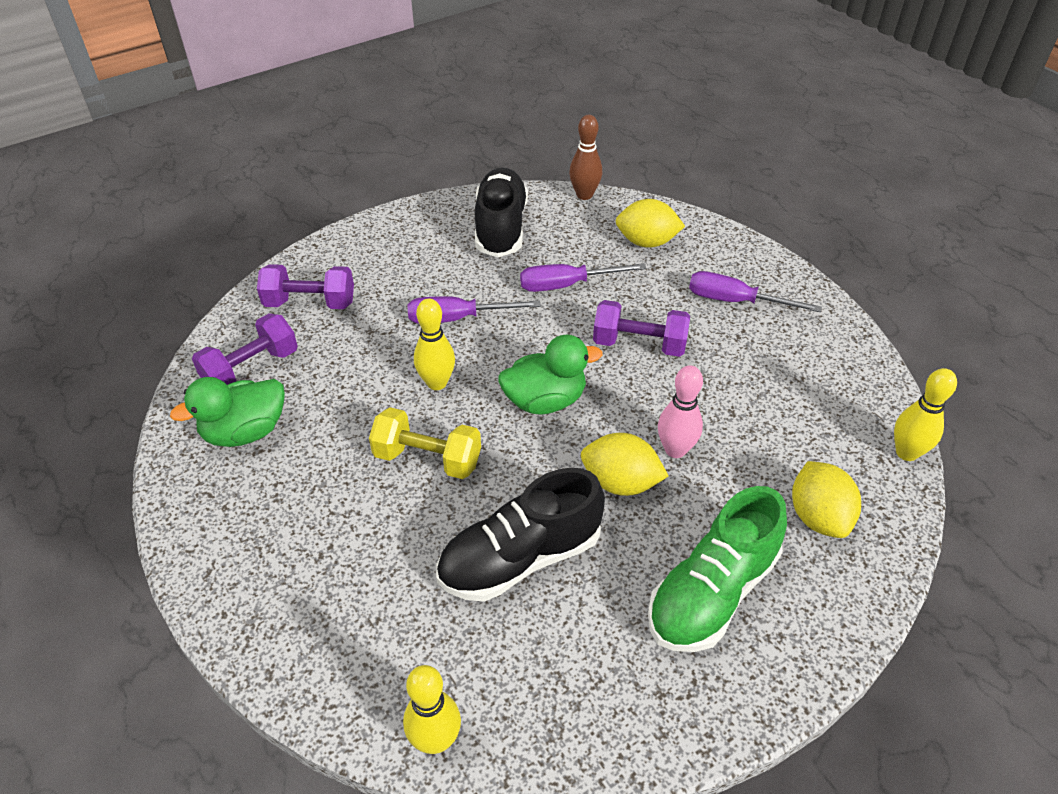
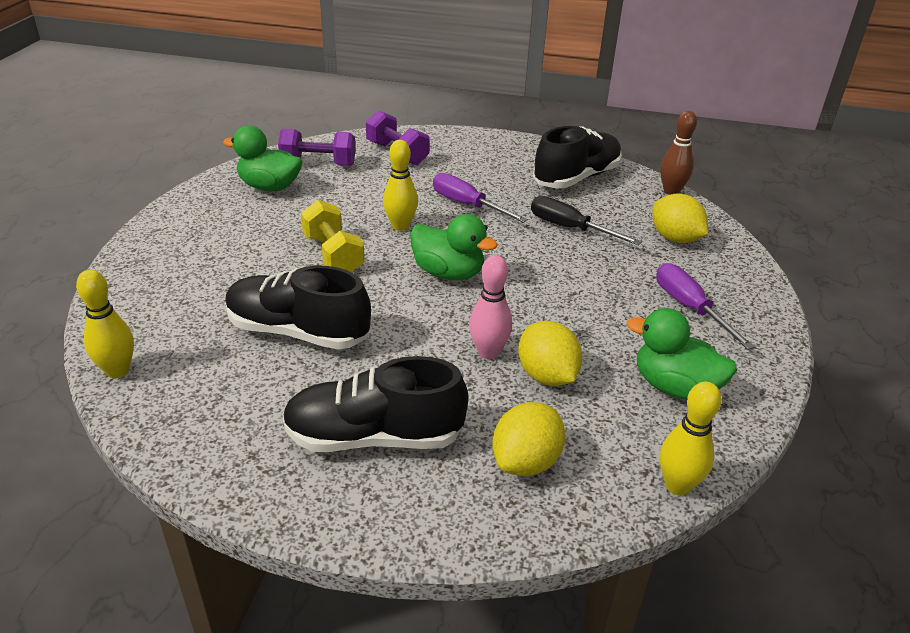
camera: 45 degrees right, 10 degrees down
purple screwdriver [520,263,646,292] -> black screwdriver [531,196,642,246]
yellow lemon [581,433,668,496] -> yellow lemon moved to [518,321,583,386]
purple dumbbell [593,300,690,357] -> none
green shoe [648,486,787,652] -> black shoe [282,356,468,452]
none -> green duck [627,308,737,400]

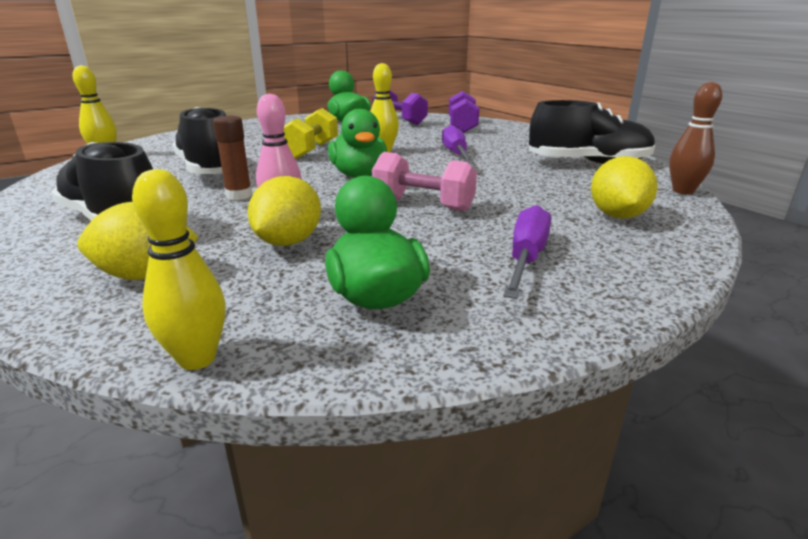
camera: 45 degrees right, 10 degrees down
black screwdriver [531,196,642,246] -> none
none -> brown glue stick [213,116,252,200]
none -> pink dumbbell [372,152,477,212]

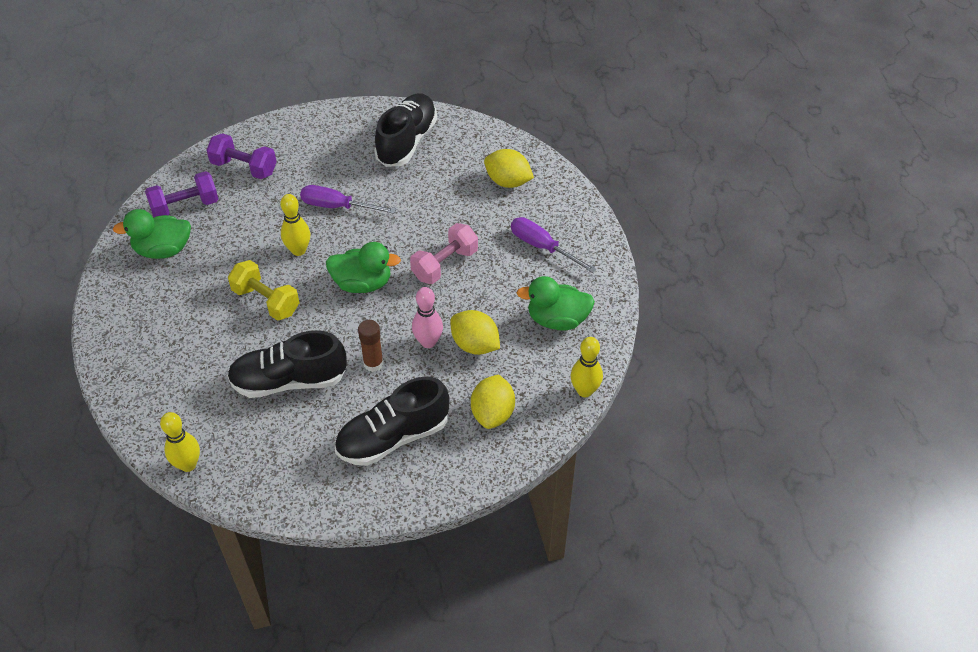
camera: 70 degrees left, 25 degrees up
brown bowling pin [669,82,723,195] -> none

